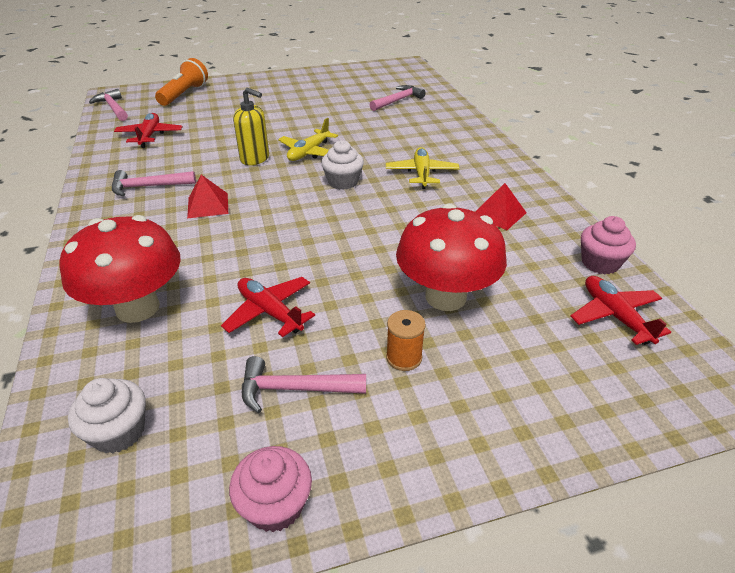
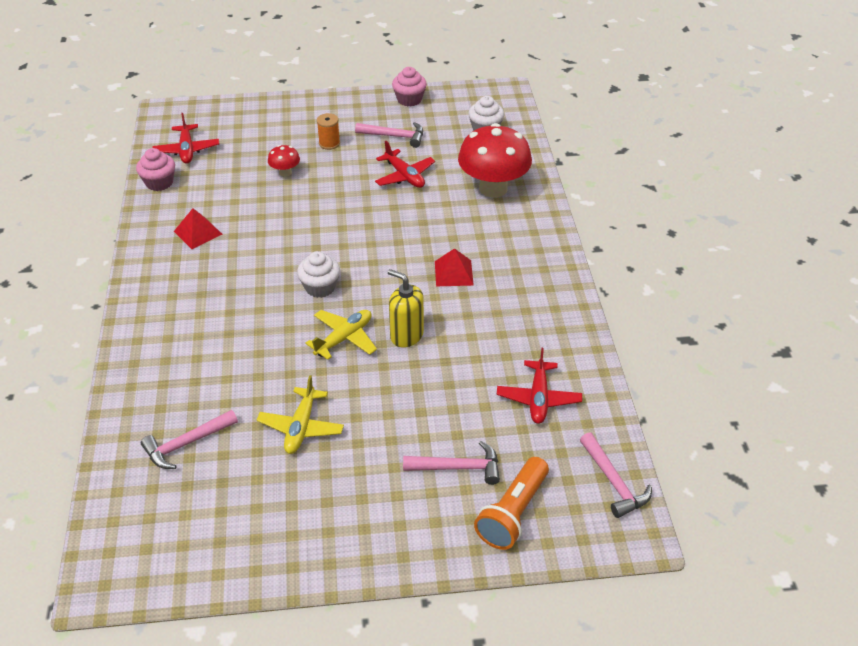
camera: 170 degrees left, 5 degrees up
pink hammer [112,170,196,196] -> pink hammer moved to [403,441,500,485]
yellow plane [386,147,460,189] -> yellow plane moved to [257,375,344,454]
red mushroom [396,204,507,311] -> red mushroom [268,145,300,177], size x0.45

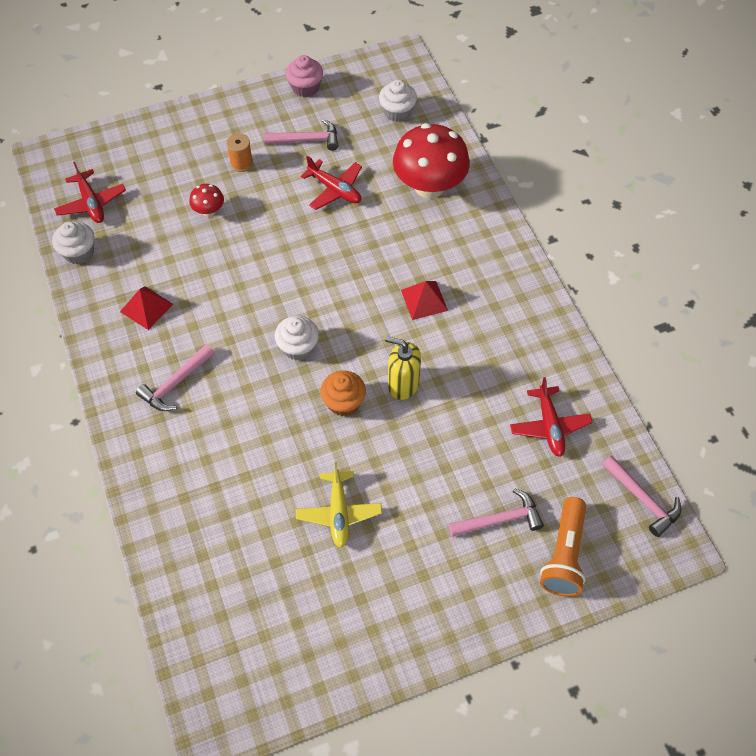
camera: 15 degrees left, 15 degrees up
pink cupcake [136,148,175,191] -> white cupcake [52,222,95,264]
pink hammer [141,410,238,469] -> pink hammer moved to [136,344,214,411]
yellow plane [305,310,377,360] -> orange cupcake [320,370,366,416]

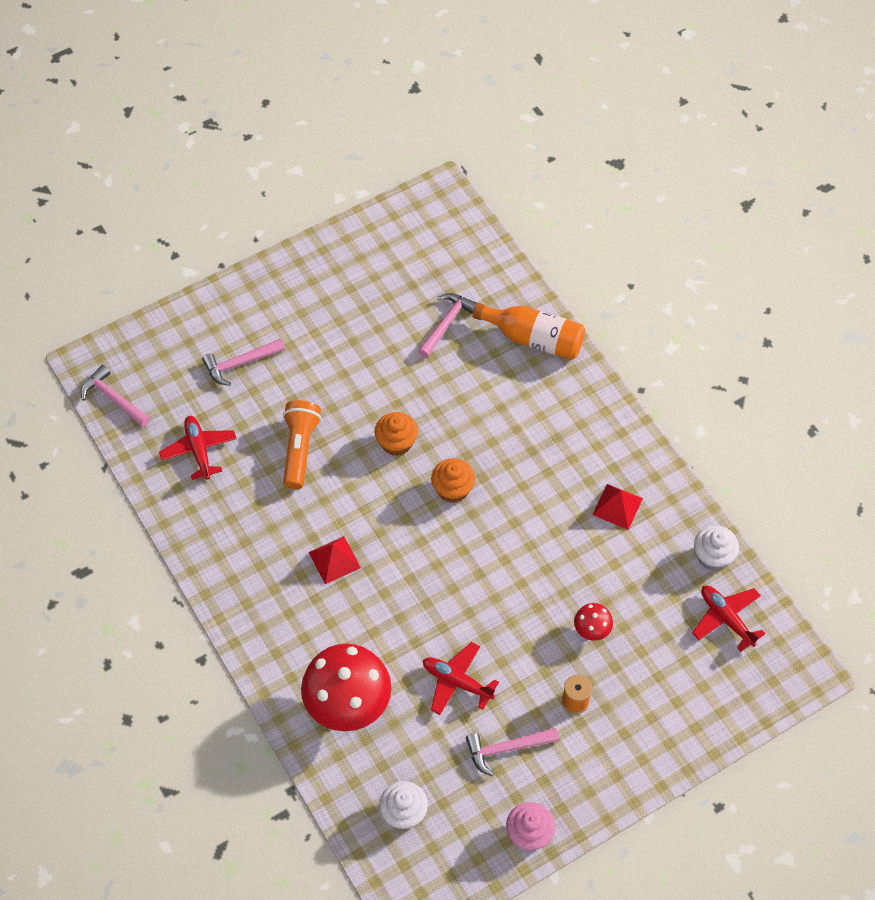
camera: 170 degrees right, 0 degrees up
pink hammer [136,344,214,411] -> pink hammer moved to [418,293,477,358]
white cupcake [275,316,319,360] -> orange cupcake [431,458,475,503]
yellow plane [296,462,382,548] -> none
yellow soap dispenser [385,336,421,400] -> none
orange flashlight [540,497,586,597] -> orange flashlight moved to [283,400,321,489]
none -> orange bottle [473,303,585,360]

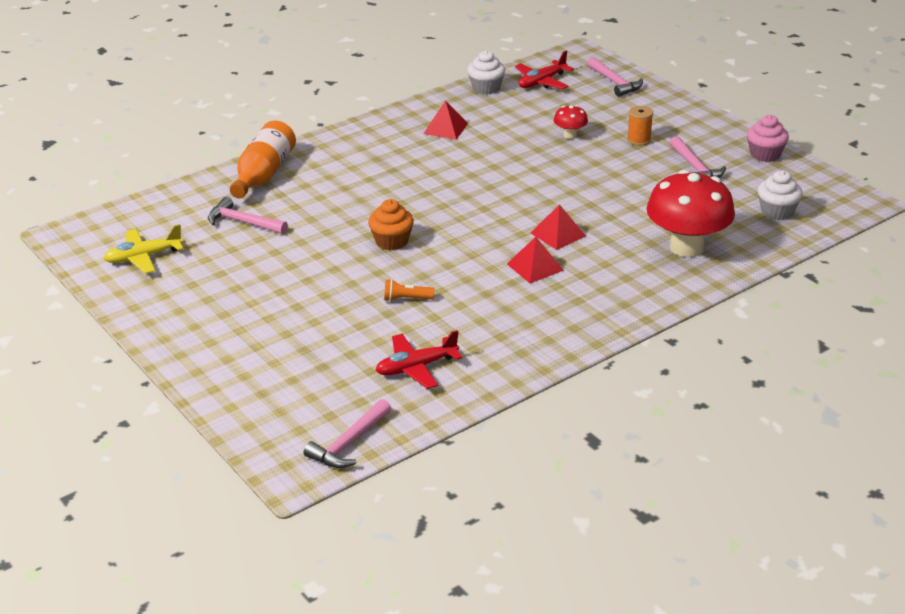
camera: 95 degrees left, 25 degrees down
pink hammer [202,339,285,386] -> pink hammer moved to [587,57,643,97]
orange flashlight [283,400,321,489] -> orange flashlight [384,279,434,302], size x0.53
red plane [423,642,499,715] -> none
orange cupcake [431,458,475,503] -> none
none -> yellow plane [103,224,183,274]
none -> red pyramid [531,204,586,250]

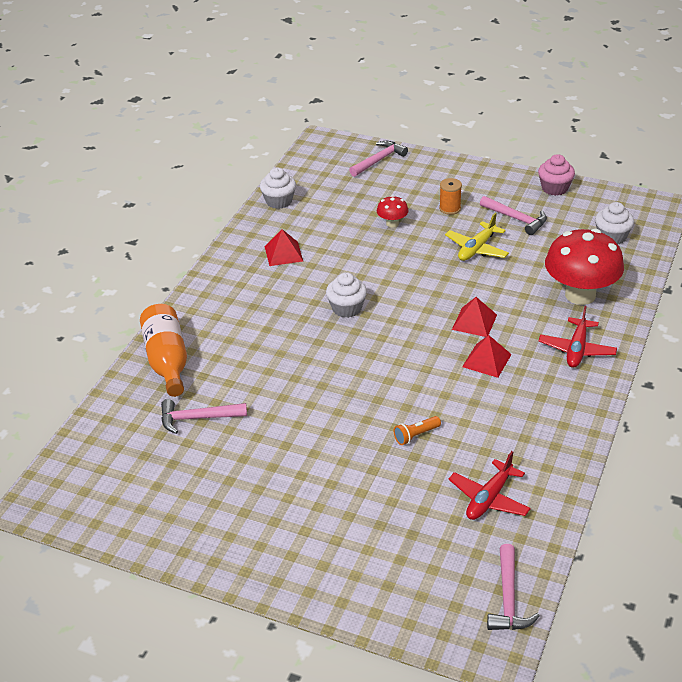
camera: 30 degrees left, 5 degrees up
yellow plane [103,224,183,274] -> yellow plane moved to [445,213,509,261]
orange cupcake [368,199,414,250] -> none
red plane [515,51,574,89] -> red plane moved to [539,306,617,368]
pink hammer [587,57,643,97] -> pink hammer turned 75 degrees counterclockwise [349,141,408,177]
none -> white cupcake [326,272,367,318]

